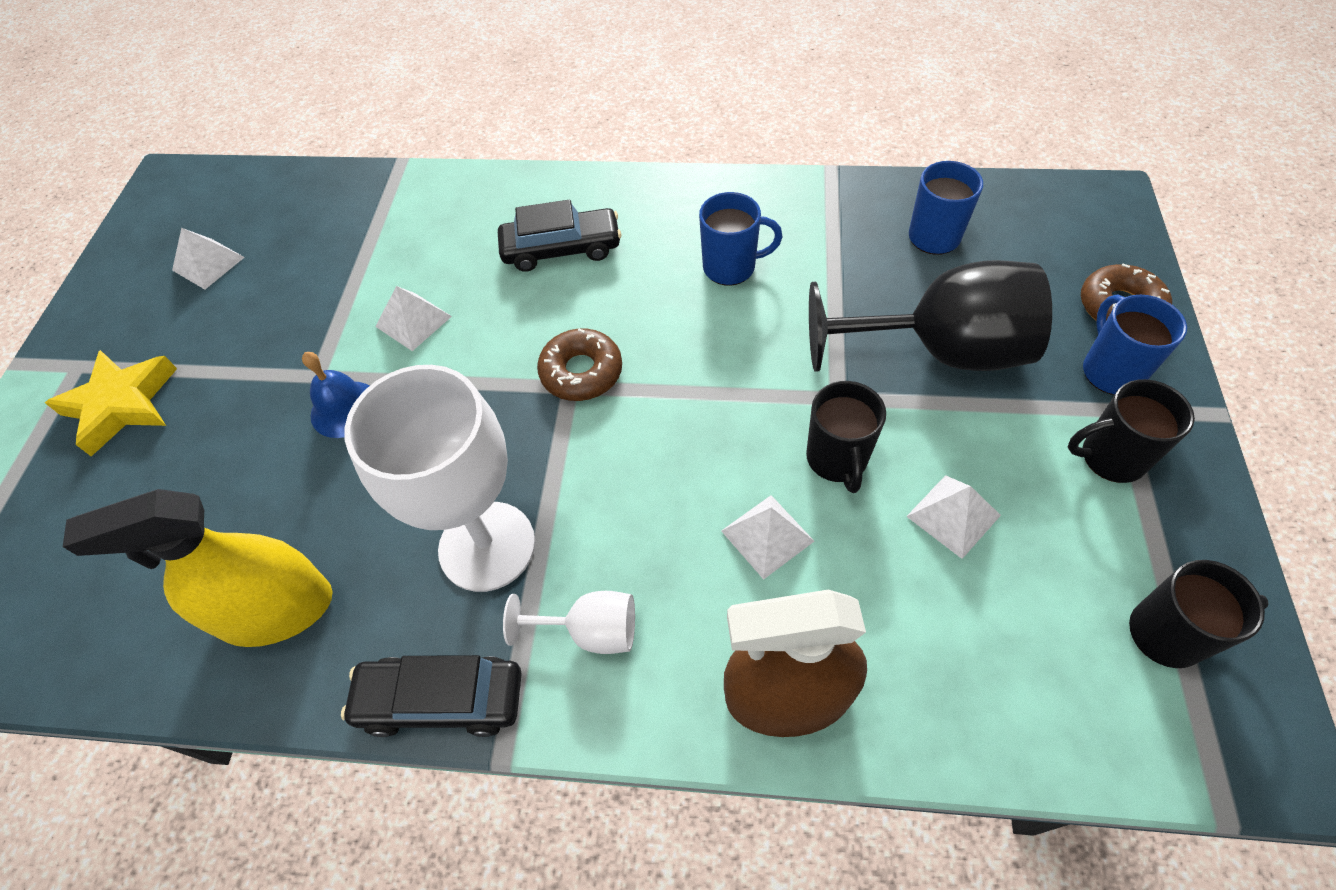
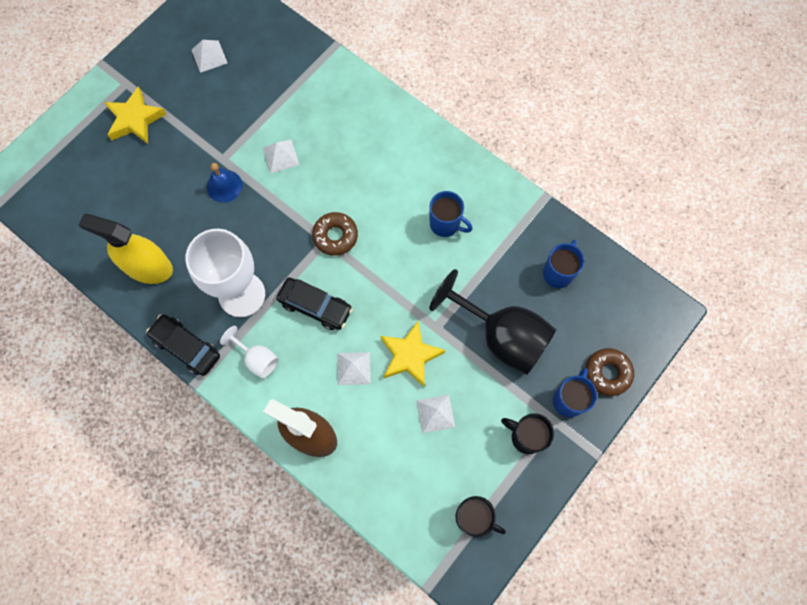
camera: 30 degrees right, 15 degrees up
black car [498,200,622,272] -> black car moved to [276,277,353,330]
black mug [806,381,886,493] -> yellow star [381,321,445,387]

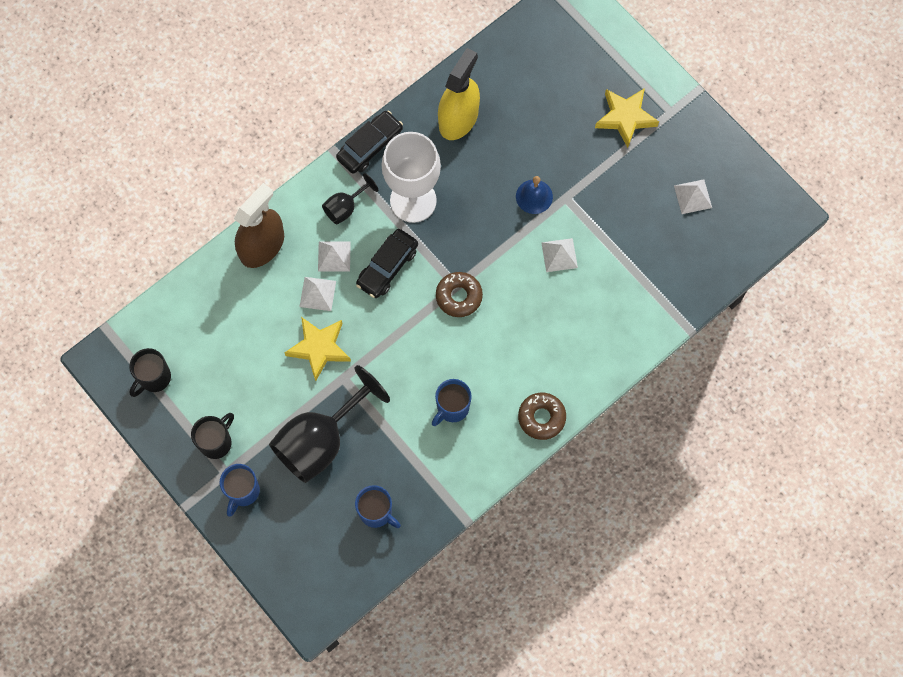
camera: 100 degrees right, 0 degrees up
white goblet [220,326,279,379] -> black goblet [322,173,378,224]
white pyramid [416,395,455,433] -> white pyramid moved to [318,241,351,272]
blue mug [553,368,597,417] -> blue mug turned 75 degrees clockwise [220,464,260,517]
brown donut [586,348,634,396] -> brown donut moved to [518,393,566,440]

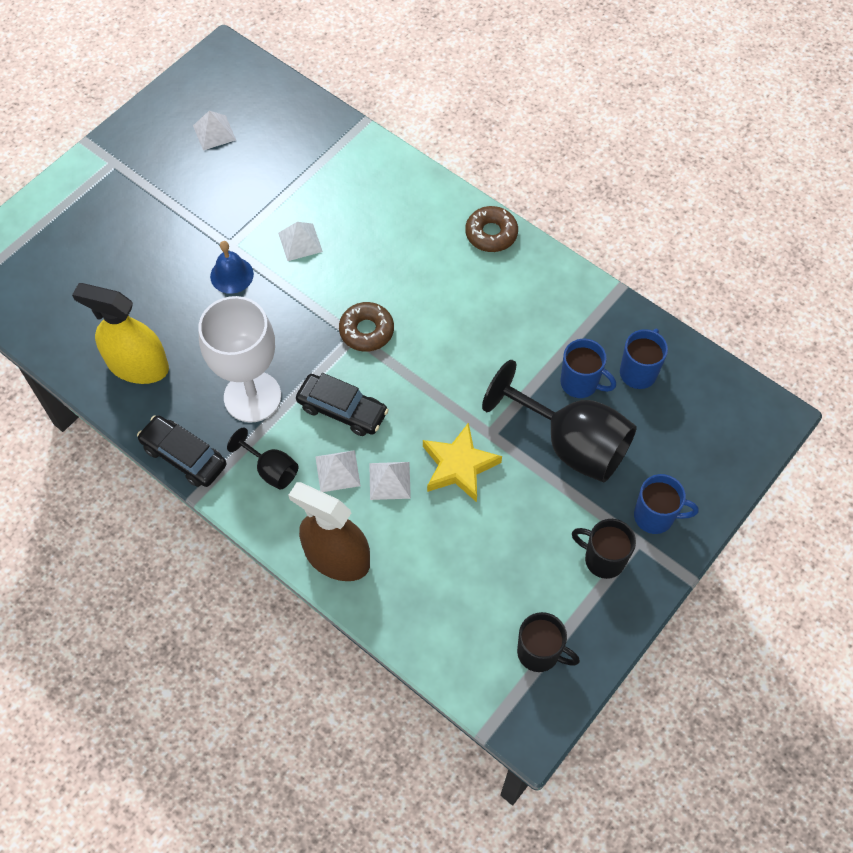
camera: 100 degrees left, 10 degrees down
blue mug [432,379,472,426] -> blue mug moved to [560,339,616,398]
yellow star [595,88,659,148] -> none

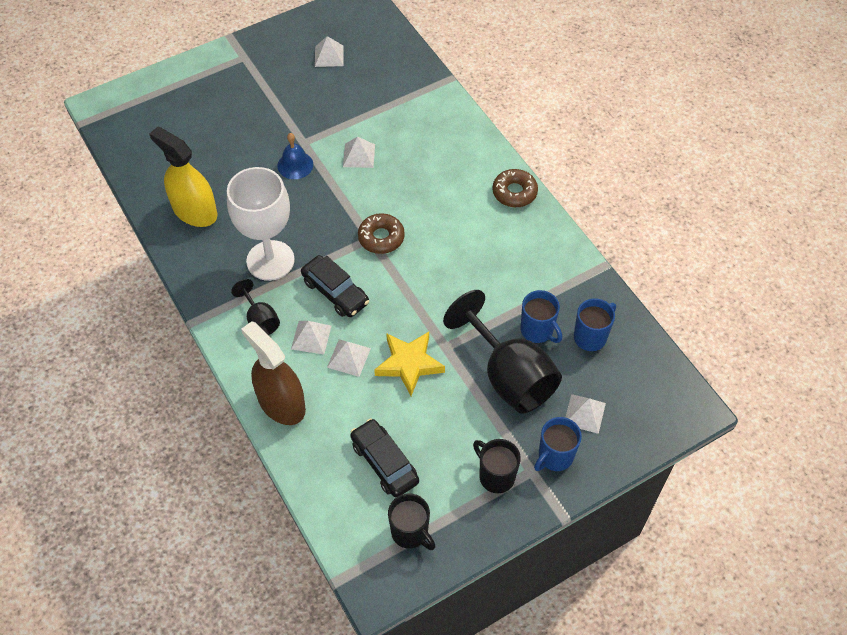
camera: 20 degrees right, 5 degrees down
black car [137,415,226,487] -> black car moved to [350,419,419,498]
blue mug [634,474,699,534] -> blue mug turned 105 degrees clockwise [534,417,582,471]
none -> white pyramid [565,394,606,434]

